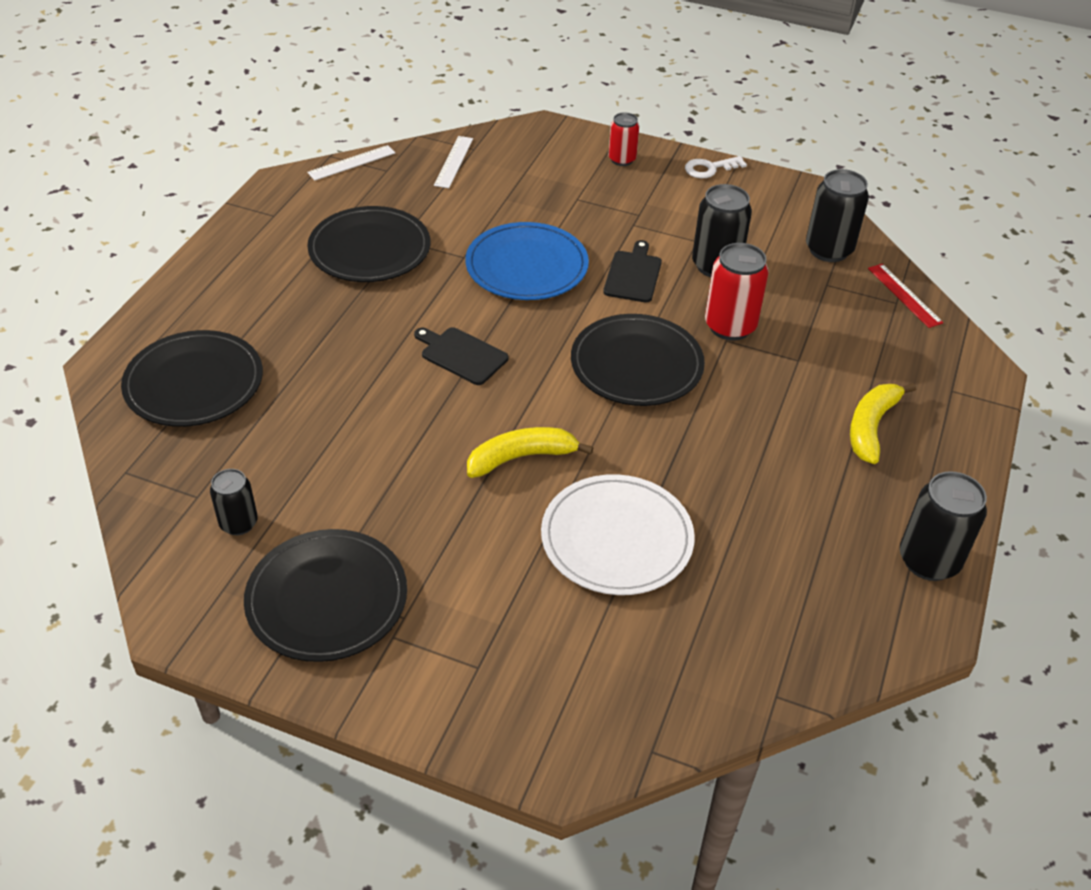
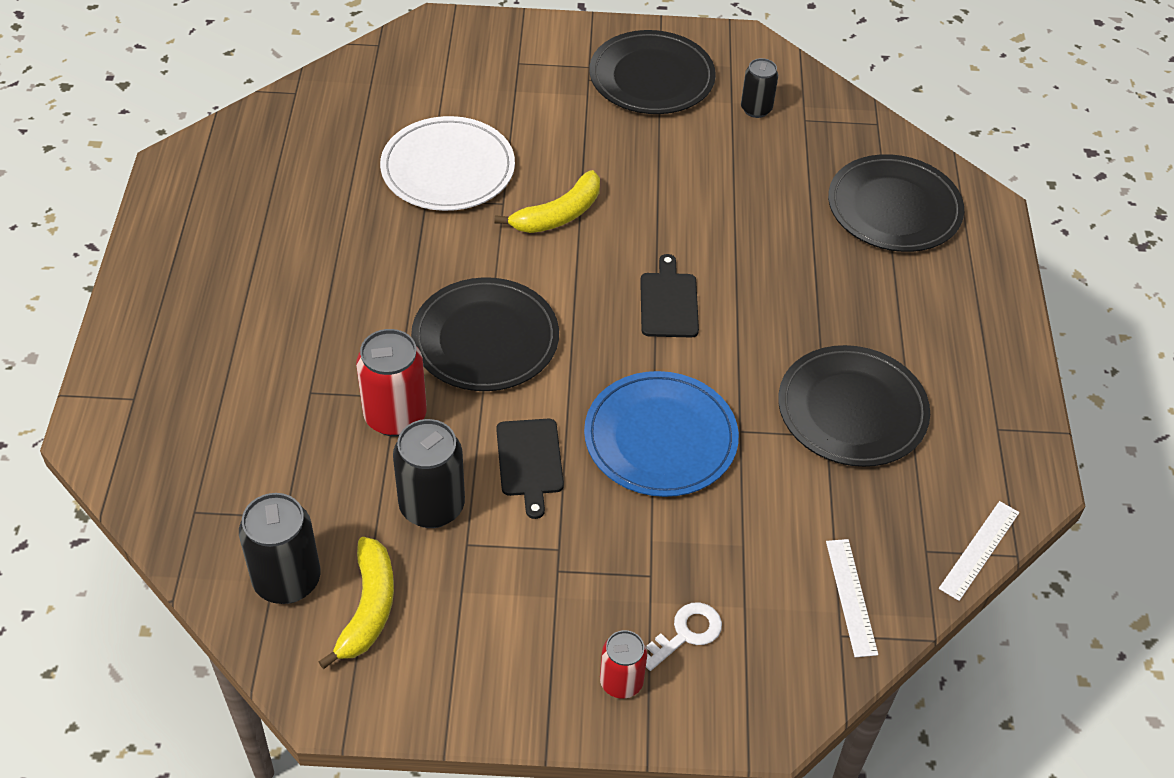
camera: 160 degrees right, 5 degrees up
black cutting board [414,327,508,385] -> black cutting board turned 105 degrees counterclockwise [640,254,699,338]
white key [685,156,747,178] -> white key moved to [646,602,722,671]
yellow banana [850,383,916,464] -> yellow banana moved to [318,537,394,669]
red ruler [868,264,943,328] -> none
black can [900,471,987,581] -> none

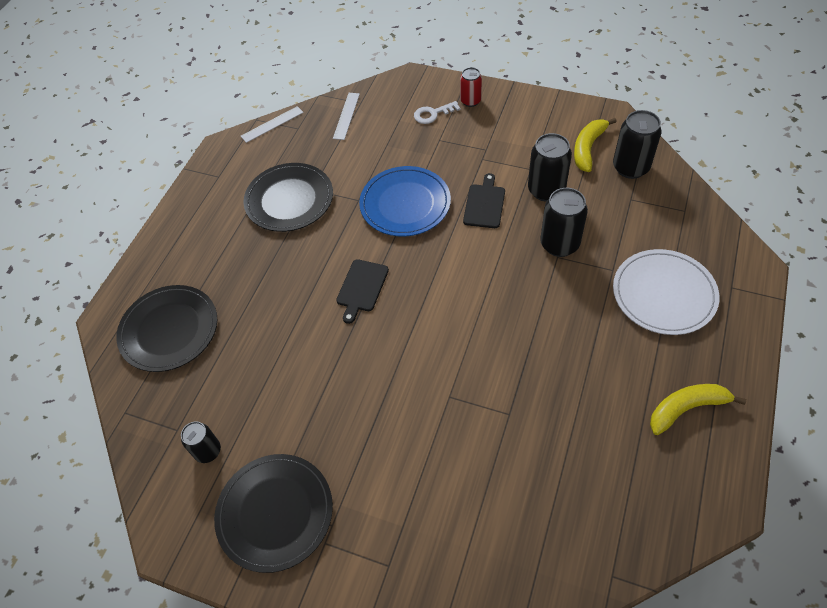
camera: 155 degrees left, 5 degrees up
red can [356,329,427,436] -> black can [540,188,588,257]
white plate [380,116,515,211] -> white plate moved to [613,249,719,335]
black plate [411,277,559,391] -> none
yellow banana [494,170,600,233] -> yellow banana moved to [650,384,746,435]

